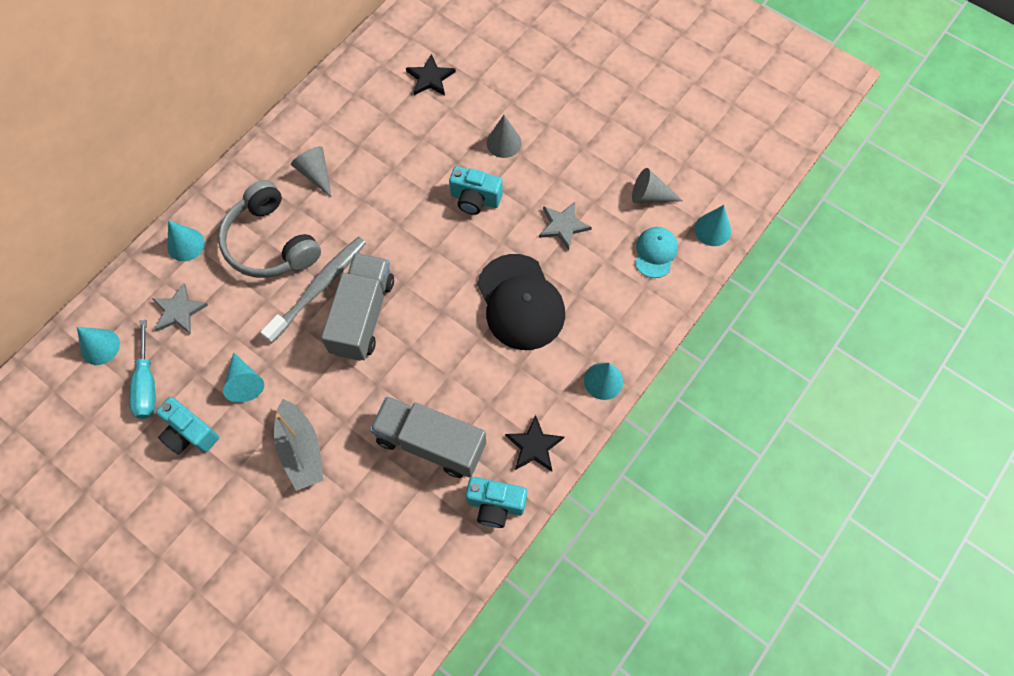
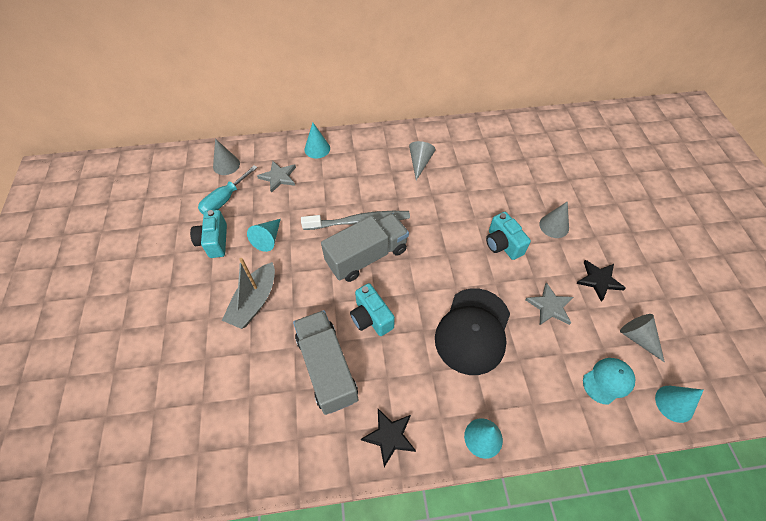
camera: 45 degrees right, 10 degrees down
turquoise cone [77,327,120,365] -> grey cone [213,139,240,175]
grey headphones [218,180,321,278] -> none
black star [406,54,456,96] -> black star moved to [576,260,626,302]
turquoise camera [466,477,527,528] -> turquoise camera moved to [350,283,395,336]

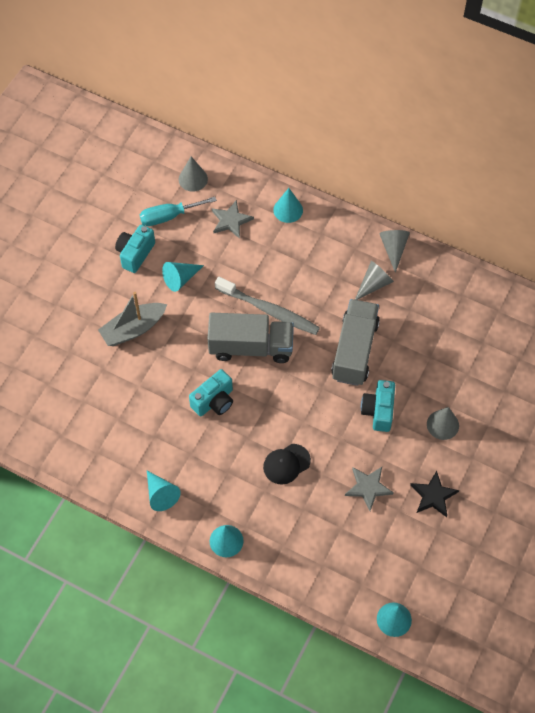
camera: 35 degrees right, 5 degrees up
grey truck [293,310,358,415] -> grey truck moved to [331,299,380,386]
turquoise camera [350,283,395,336] -> turquoise camera turned 135 degrees counterclockwise [189,369,233,416]
black star [361,409,416,467] -> turquoise cone [147,471,181,511]
black cap [435,288,510,375] -> black cap [263,444,311,485], size x0.54
turquoise cap [583,358,635,405] -> none
grey cone [620,314,665,362] -> grey cone moved to [379,230,410,273]

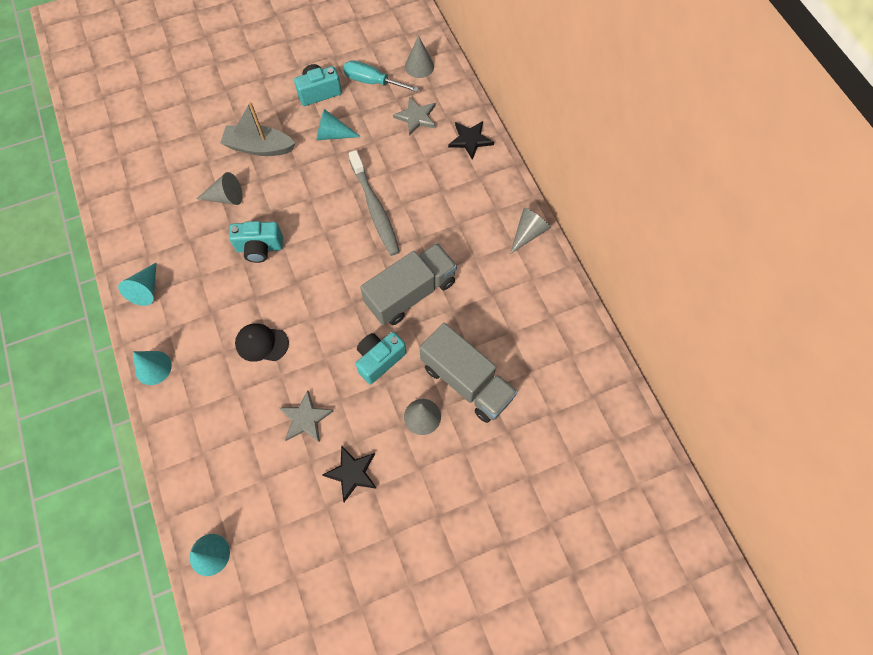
camera: 40 degrees right, 5 degrees up
grey truck [207,312,294,363] -> grey truck moved to [420,323,518,423]
turquoise cone [273,188,303,223] -> black star [448,121,494,160]
grey cone [355,261,394,300] -> grey cone moved to [197,172,243,205]

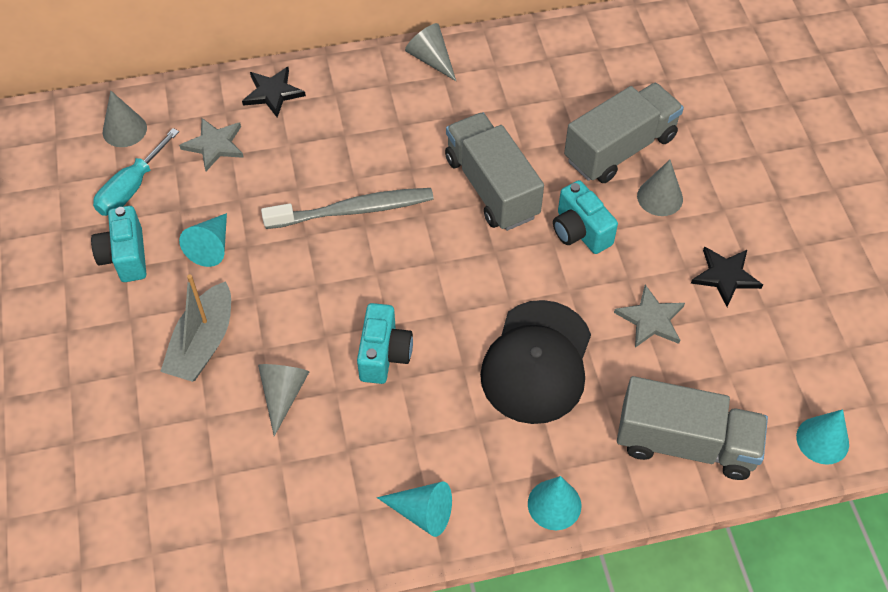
camera: 80 degrees left, 10 degrees down
black cap [235,323,289,362] -> black cap [480,300,591,424], size x1.86
none -> grey truck [617,376,768,480]

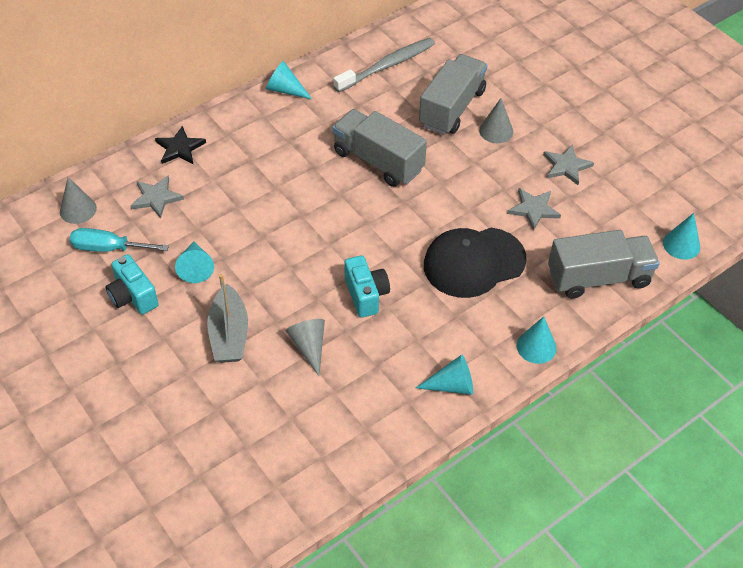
camera: 25 degrees left, 5 degrees down
turquoise screwdriver [93,128,179,216] -> turquoise screwdriver turned 90 degrees clockwise [69,228,169,252]
grey toothbrush [261,188,434,229] -> grey toothbrush moved to [333,38,435,92]
grey cone [405,23,456,81] -> turquoise cone [266,61,312,99]
black cap [480,300,591,424] -> black cap turned 75 degrees clockwise [424,228,527,298]
turquoise camera [553,180,618,254] -> none
black star [691,246,763,307] -> grey star [543,145,594,185]

